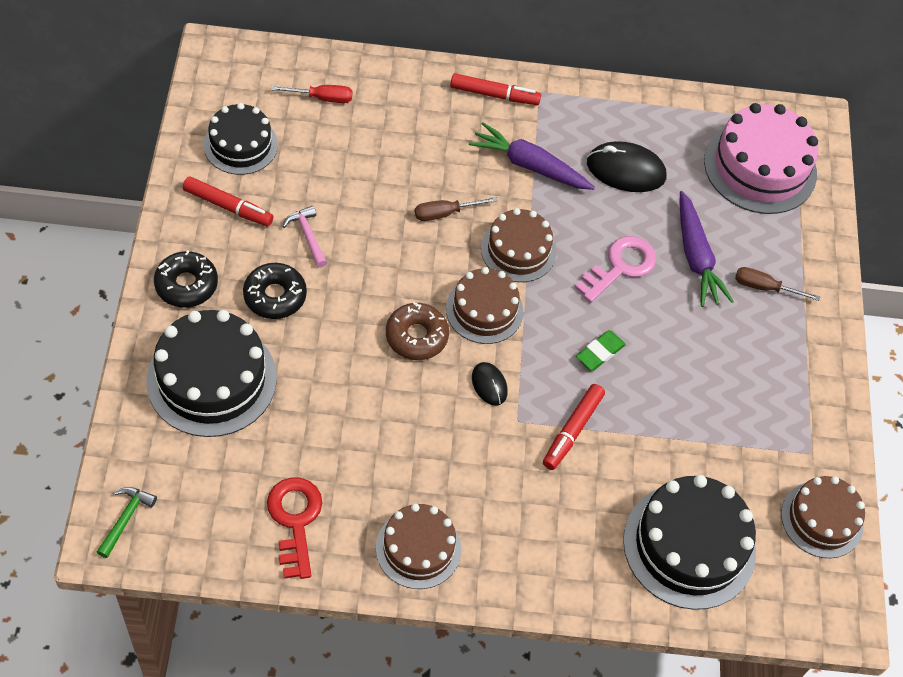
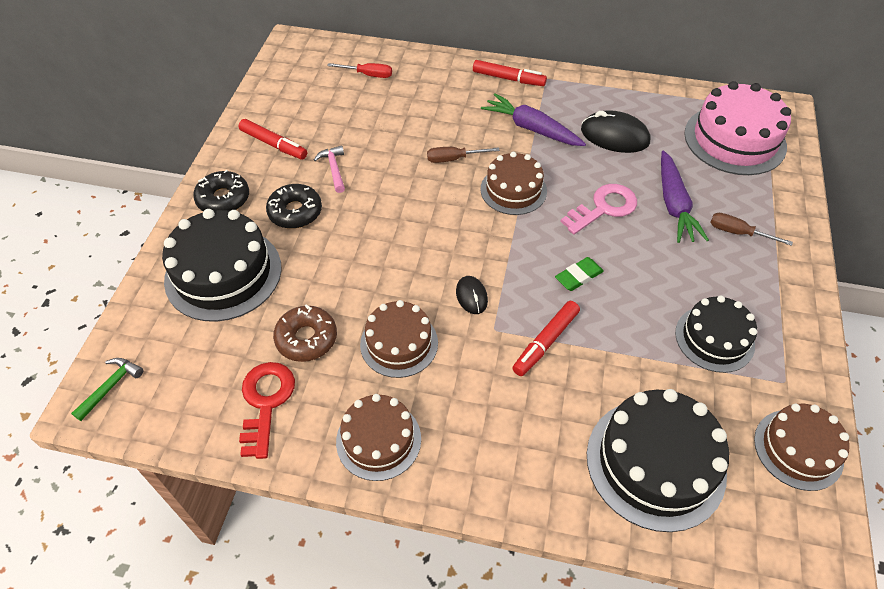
camera: 15 degrees right, 5 degrees down
black cake [204,103,278,175] -> black cake moved to [675,296,757,373]
brown donut [386,302,449,360] -> brown donut moved to [273,305,337,362]
brown cake [446,267,524,344] -> brown cake moved to [360,300,438,378]

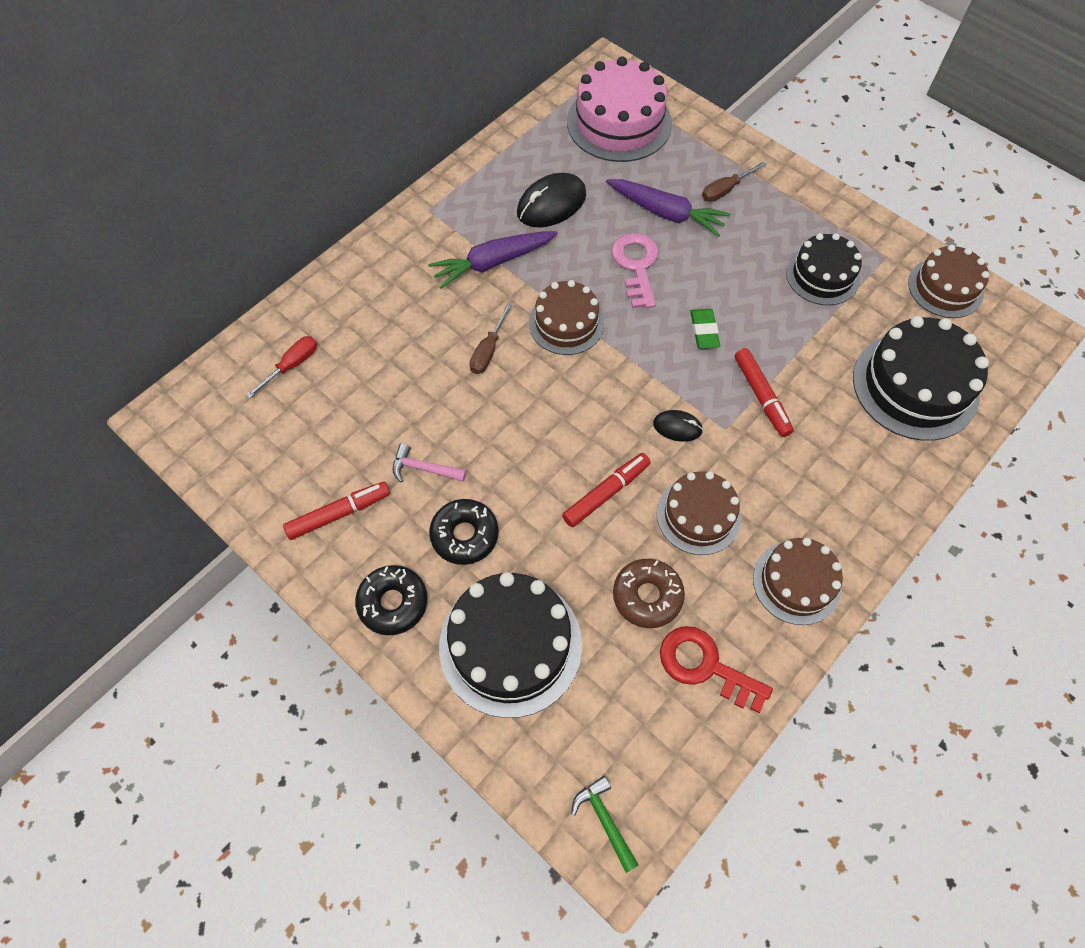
camera: 60 degrees left, 10 degrees up
red marker [473,60,547,86] -> red marker moved to [562,453,651,527]

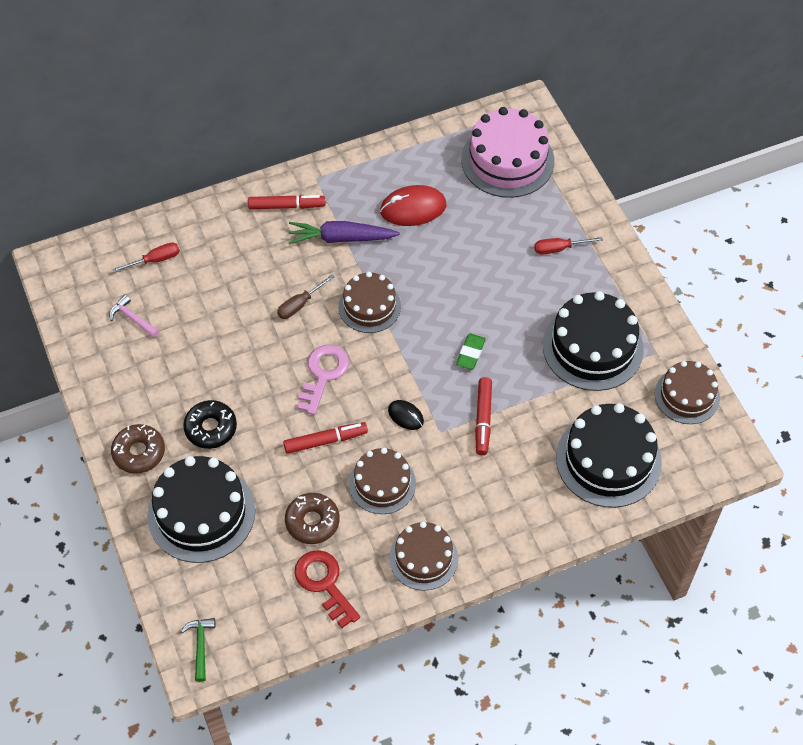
camera: 25 degrees right, 5 degrees down
red marker [283,482,390,540] -> red marker moved to [248,195,325,209]
black donut [355,565,428,635] -> brown donut [111,424,165,474]
pink hammer [393,443,467,482] -> pink hammer moved to [109,295,159,338]
black mouse [517,173,586,227] -> red mouse [380,185,446,226]
purple carrot [606,179,730,237] -> none
pink key [612,233,659,308] -> pink key moved to [297,345,349,415]
brown screwdriver [702,161,767,202] -> red screwdriver [534,237,603,255]
black cake [786,233,862,305] -> black cake [543,291,644,391], size x1.58

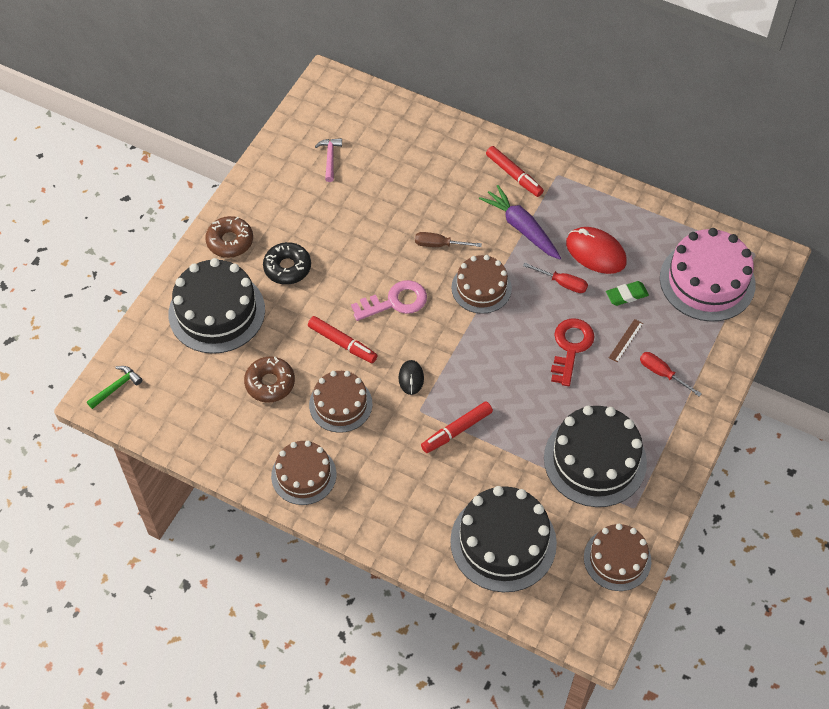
camera: 50 degrees right, 0 degrees up
red screwdriver [112,242,180,273] -> red screwdriver moved to [523,263,588,293]
red key [295,550,360,628] -> red key moved to [551,319,595,386]
green eraser [456,334,486,370] -> green eraser moved to [606,281,649,306]
none -> brown ruler [609,319,643,362]

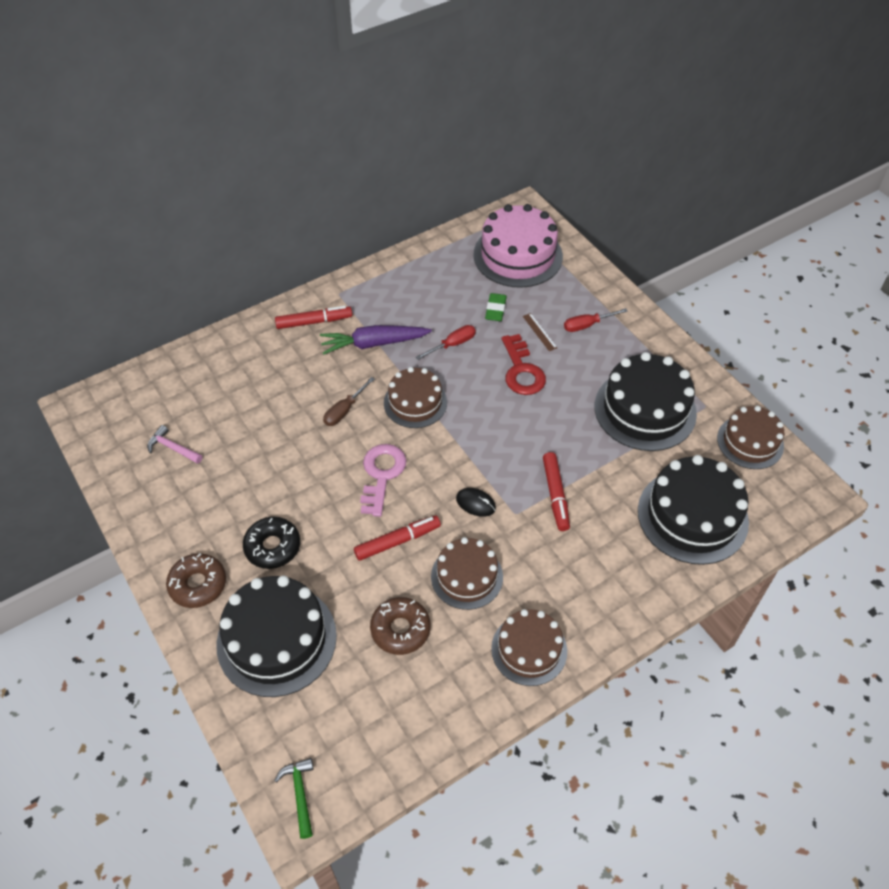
camera: 60 degrees left, 5 degrees down
red key [551,319,595,386] -> red key turned 150 degrees counterclockwise [502,334,546,395]
red mouse [566,227,627,274] -> none

